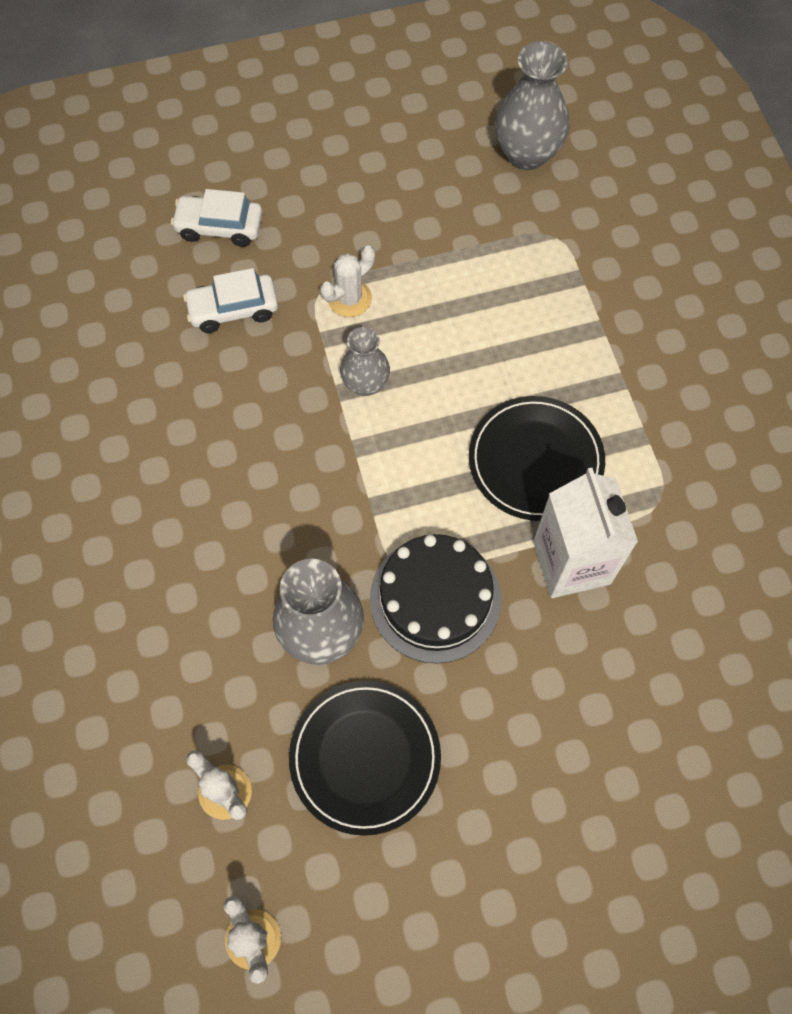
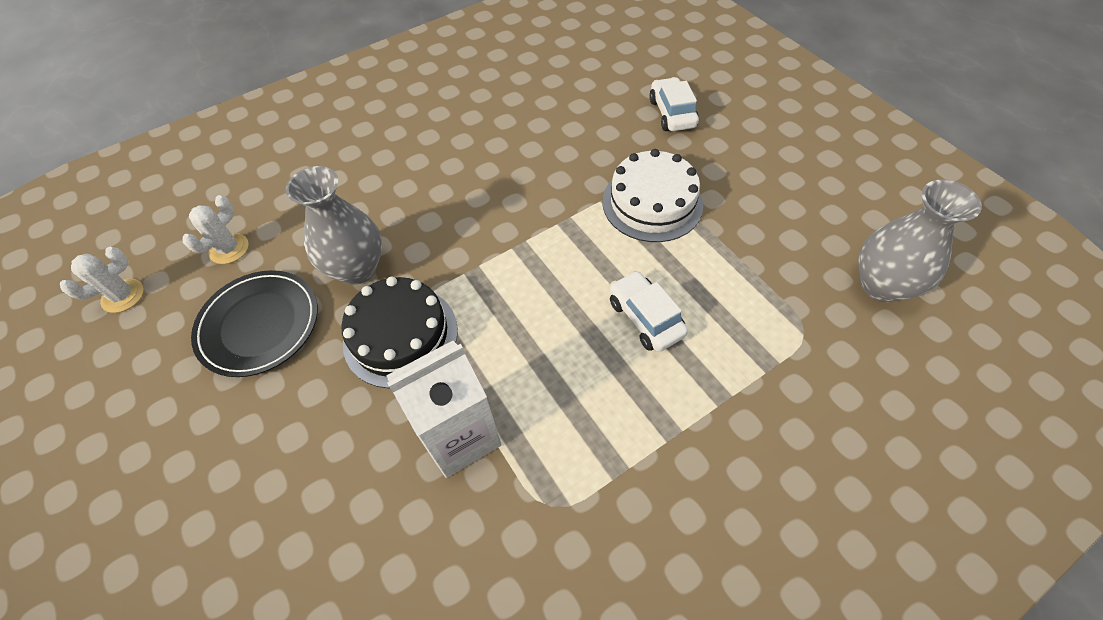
camera: 75 degrees right, 10 degrees down
white car [183,268,278,333] -> white car moved to [609,271,688,352]
white cactus [320,246,375,317] -> white cake [603,149,703,242]
grey vase [340,327,390,396] -> none
black plate [469,396,605,521] -> none

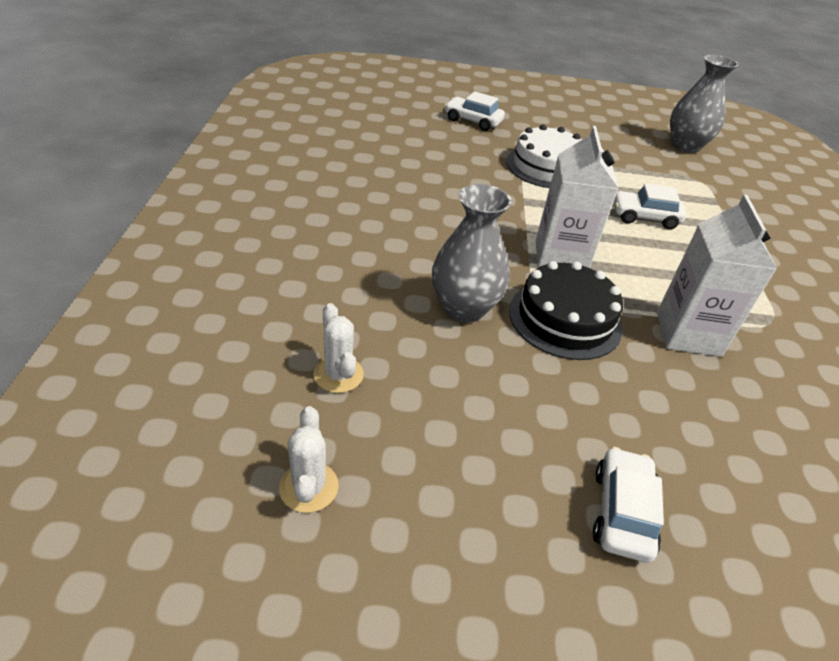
camera: 60 degrees left, 15 degrees down
black plate [191,270,318,377] -> none
none -> white carton [536,126,619,268]
none -> white car [593,447,664,562]

